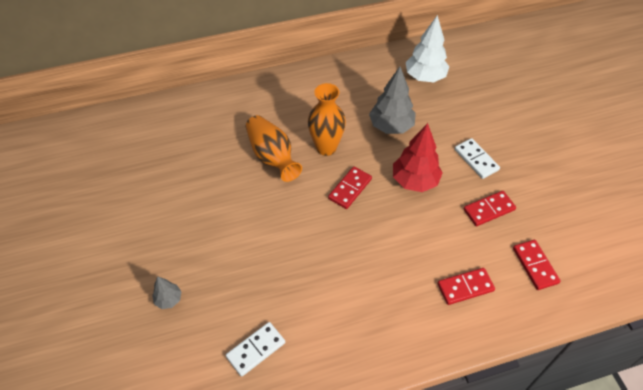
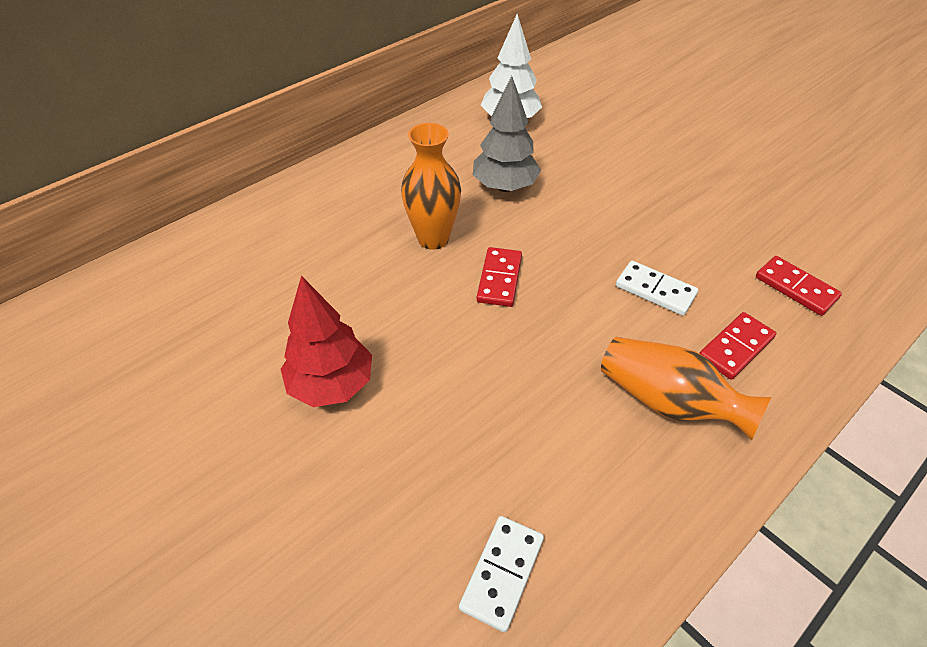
camera: 25 degrees left, 5 degrees down
grey tree [152,276,182,309] -> none
orange vase [246,115,302,182] -> orange vase moved to [601,337,771,440]
red tree [393,123,443,192] -> red tree moved to [281,276,372,407]
white domino [455,138,500,179] -> white domino moved to [616,261,698,316]
red domino [464,191,516,226] -> none

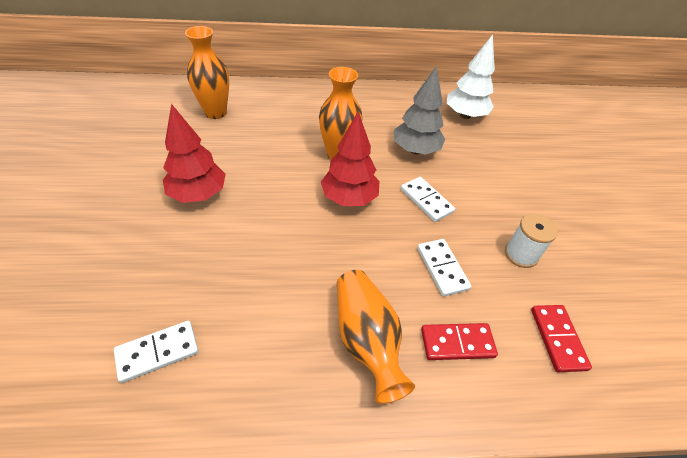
camera: 35 degrees right, 0 degrees up
red domino [477,247,522,307] -> red tree [321,112,379,206]
none -> orange vase [185,26,229,119]
none -> white domino [401,177,455,222]
none -> white spool [505,214,558,268]

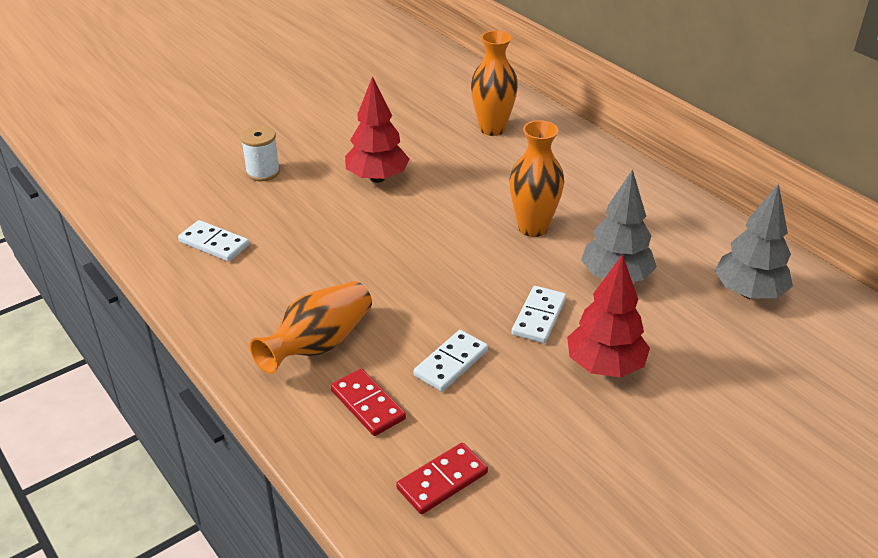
camera: 60 degrees right, 10 degrees down
red tree [321,112,379,206] -> red tree moved to [567,254,650,377]
white tree [447,35,495,119] -> grey tree [715,184,793,299]
white spool [505,214,558,268] -> white spool moved to [240,126,280,181]

